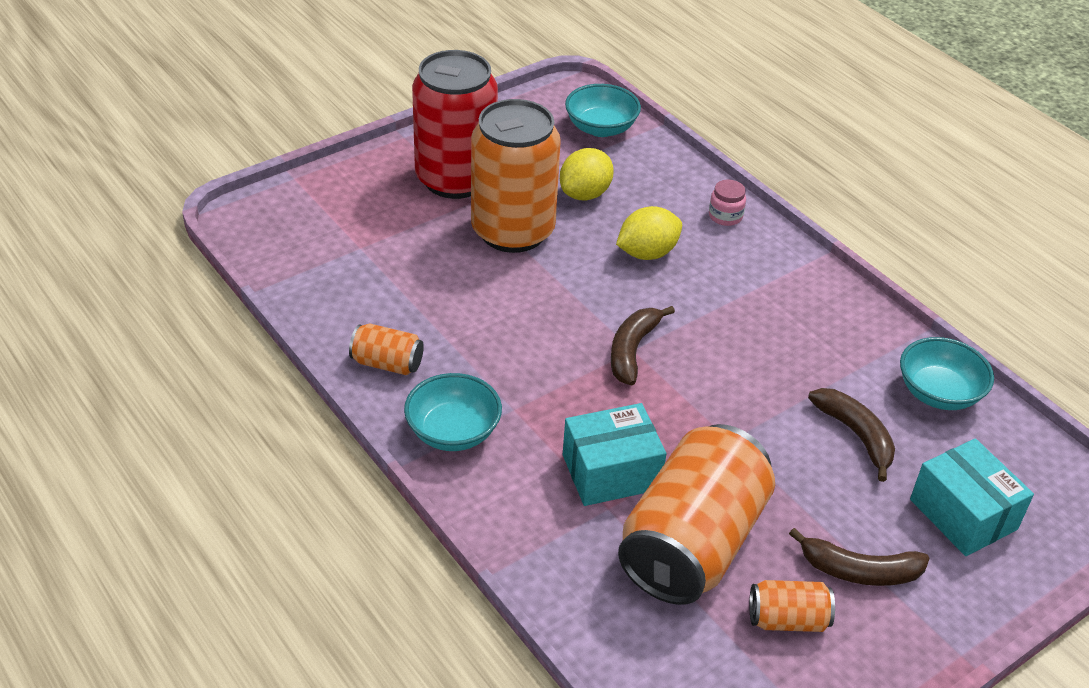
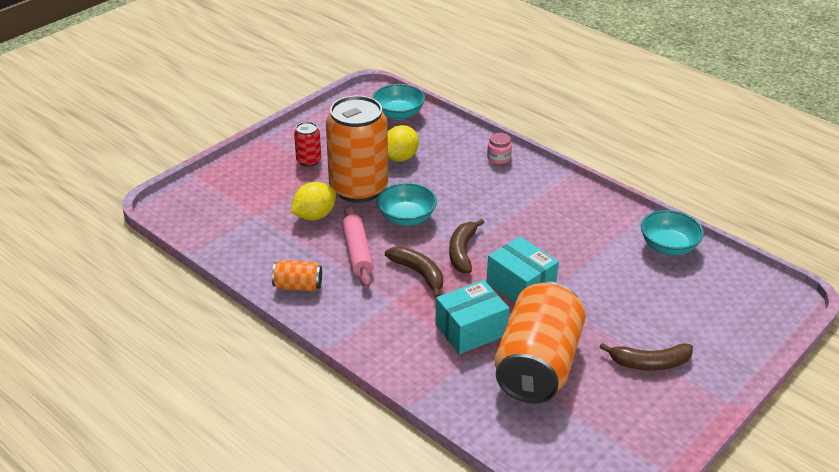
camera: 10 degrees left, 5 degrees down
turquoise bowl [404,373,502,451] -> turquoise bowl moved to [377,183,437,226]
red can [412,50,498,199] -> red can [294,122,321,167], size x0.44
yellow lemon [616,206,682,260] -> yellow lemon moved to [291,182,336,221]
orange can [749,580,835,632] -> none
brown banana [808,388,895,482] -> brown banana moved to [385,247,443,298]
turquoise box [910,438,1034,556] -> turquoise box moved to [486,236,559,303]
none -> pink rolling pin [342,206,374,288]

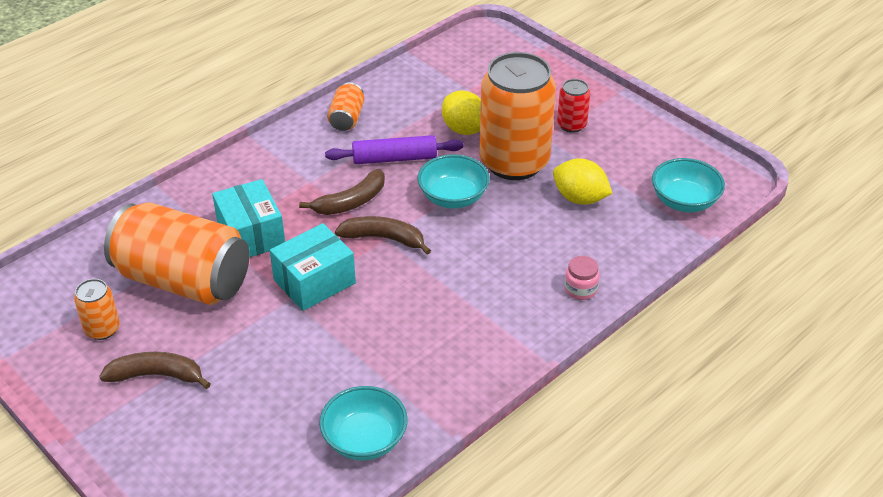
camera: 95 degrees right, 5 degrees up
pink rolling pin [342,206,374,288] -> purple rolling pin [325,135,464,164]
brown banana [600,343,693,370] -> brown banana turned 90 degrees clockwise [99,352,211,389]
none -> orange can [74,279,120,340]

